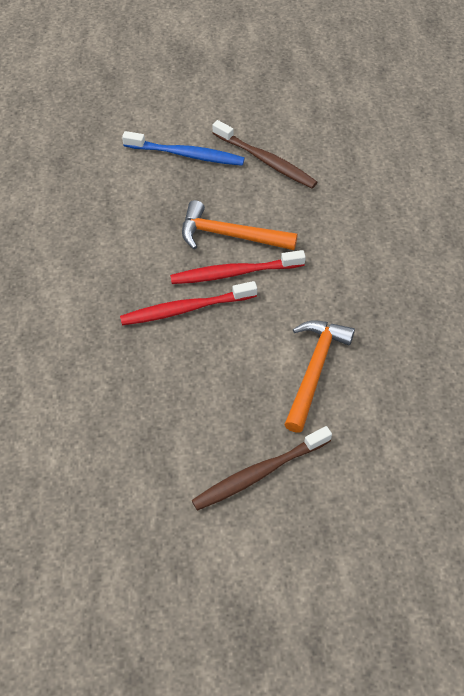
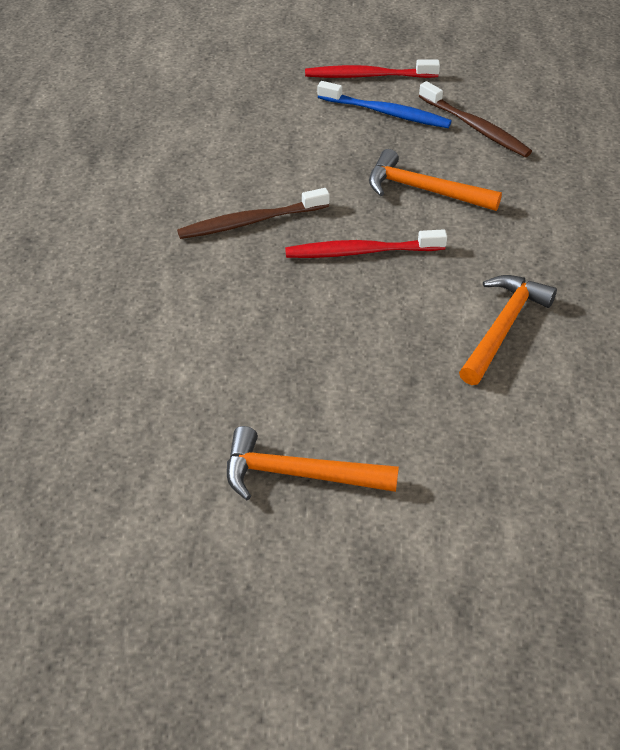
camera: 10 degrees right, 10 degrees down
red toothbrush [170,250,306,284] -> red toothbrush moved to [305,60,440,78]
brown toothbrush [192,426,332,511] -> brown toothbrush moved to [177,188,330,239]
none -> orange hammer [227,426,399,500]

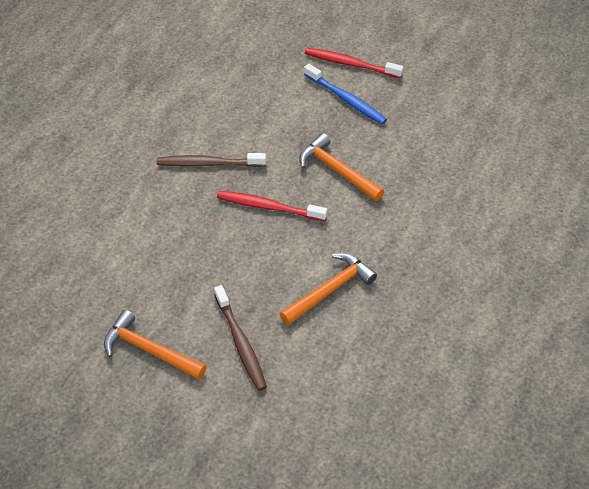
camera: 20 degrees right, 5 degrees up
brown toothbrush [419,81,532,157] -> brown toothbrush moved to [214,285,267,391]

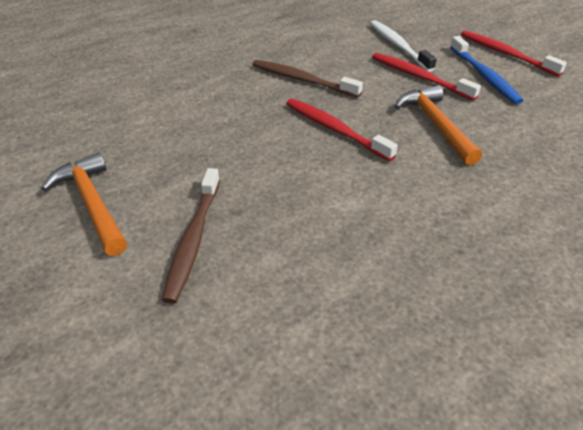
camera: 30 degrees right, 10 degrees down
orange hammer [280,253,377,325] -> none
none -> white toothbrush [370,20,437,72]
none -> red toothbrush [372,53,481,101]

